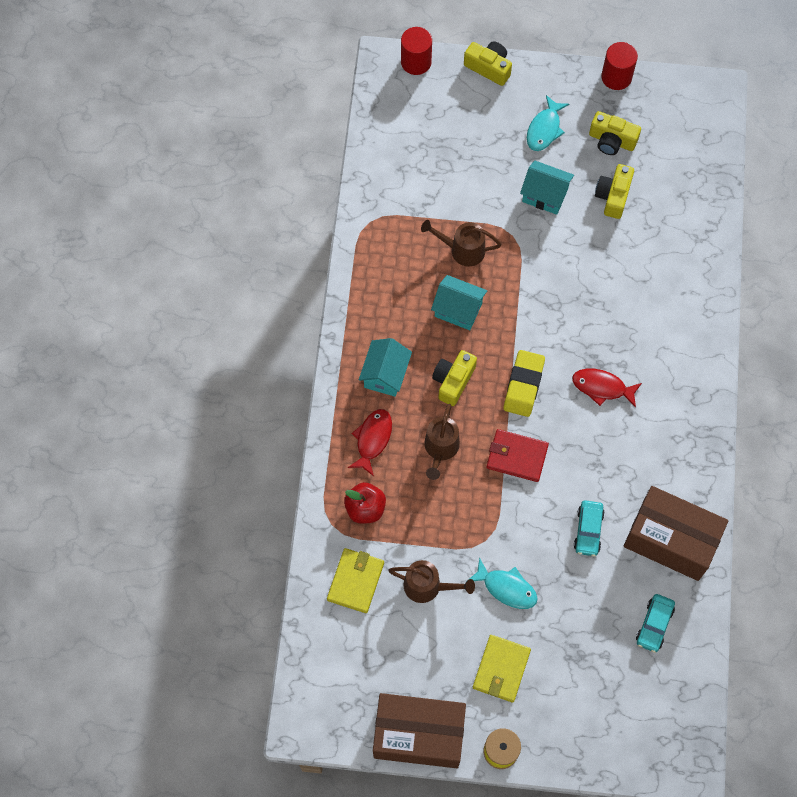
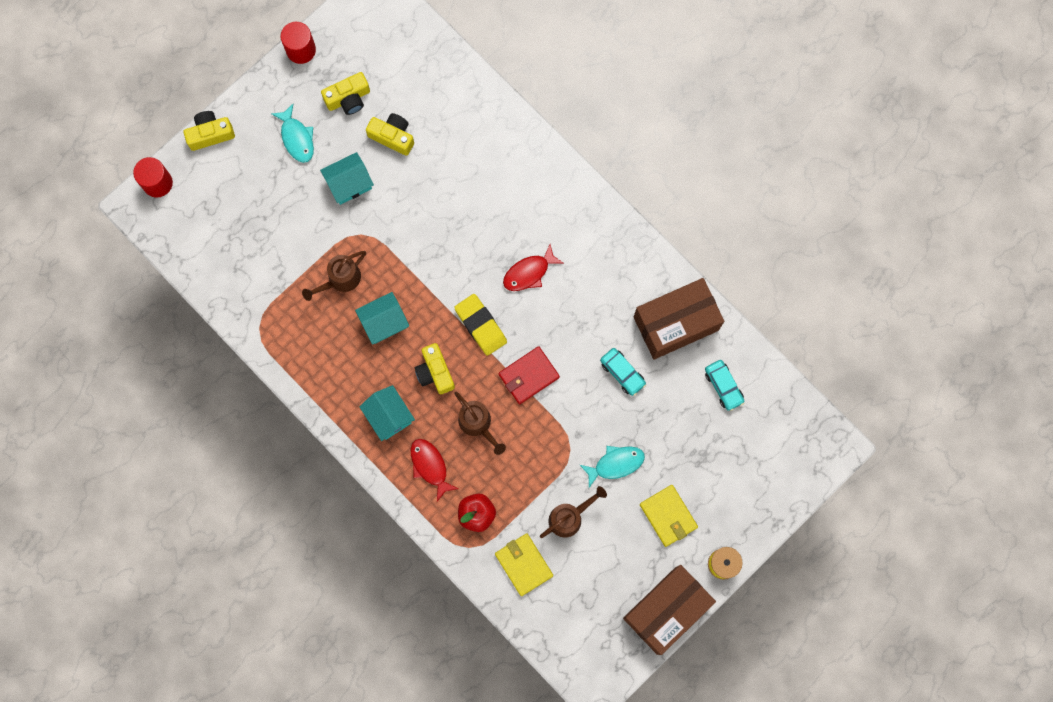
camera: 50 degrees left, 10 degrees up
yellow camera [595,164,634,219] -> yellow camera turned 150 degrees clockwise [366,113,414,156]

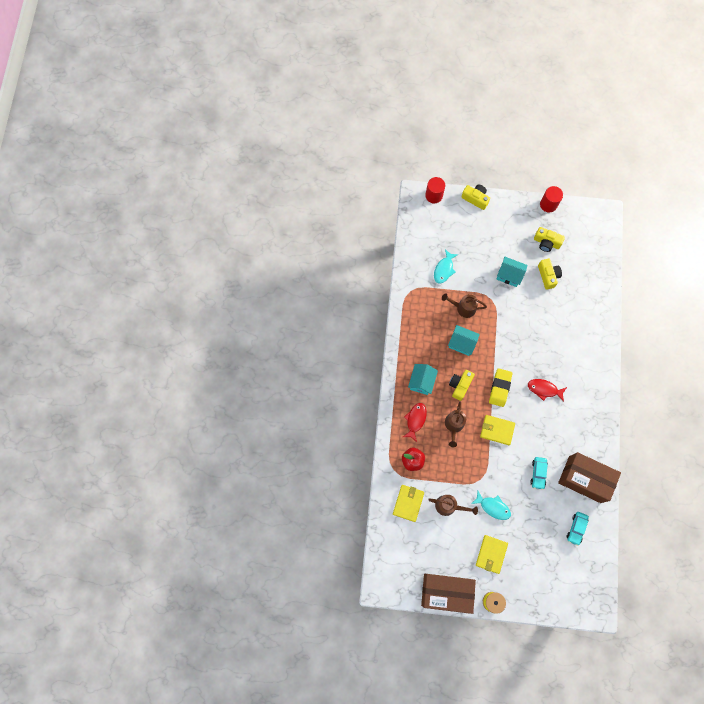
camera: 50 degrees right, 5 degrees down
turquoise fish [271,104,314,163] -> turquoise fish moved to [434,249,458,284]
red wallet [499,346,560,404] -> yellow wallet [480,415,515,445]

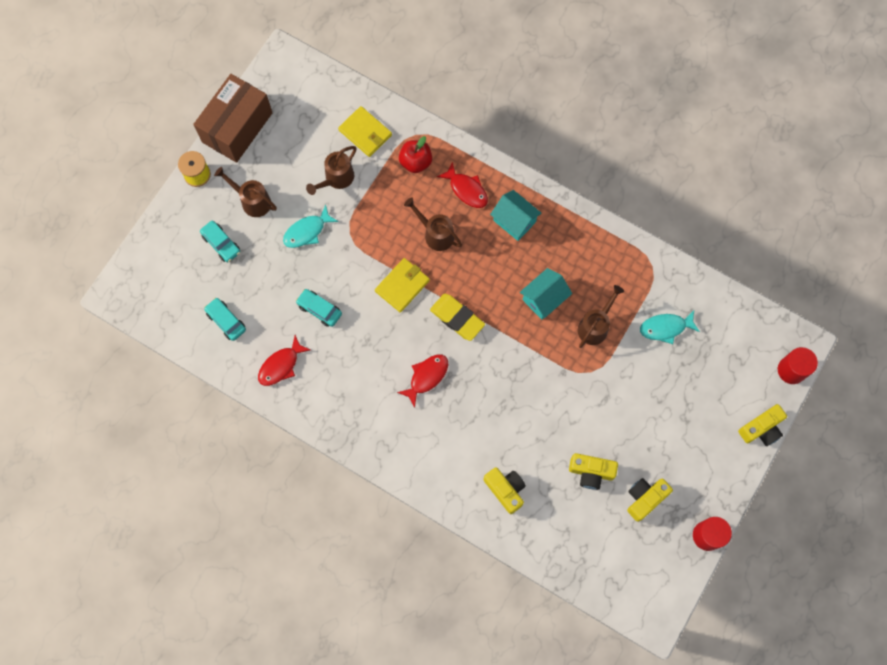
camera: 115 degrees right, 0 degrees up
turquoise fish [434,249,458,284] -> turquoise fish turned 60 degrees counterclockwise [640,311,700,344]
yellow camera [449,370,475,401] -> yellow camera moved to [483,467,526,514]
yellow wallet [476,535,508,574] -> brown watering can [214,167,277,217]
turquoise house [497,257,527,287] -> none
brown box [558,452,621,503] -> red fish [258,335,311,386]
none -> turquoise car [200,221,240,262]

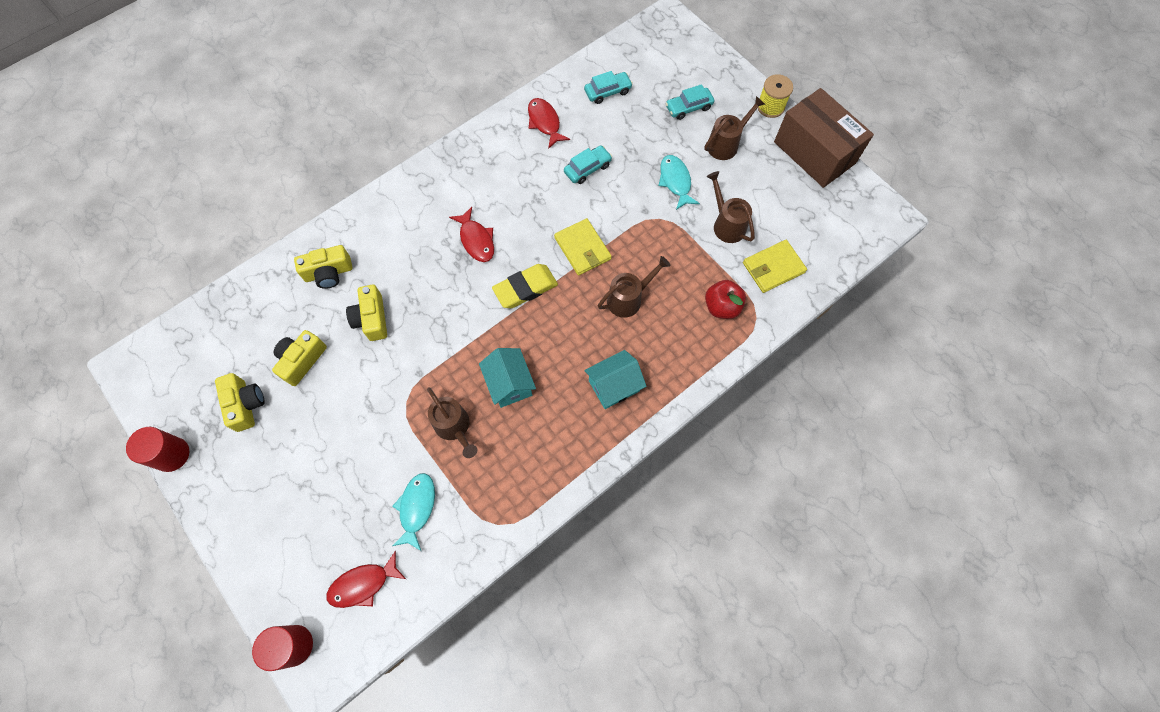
camera: 110 degrees right, 5 degrees down
red fish [437,162,488,208] -> red fish moved to [326,550,406,608]
yellow camera [738,404,787,446] -> yellow camera moved to [346,285,387,341]

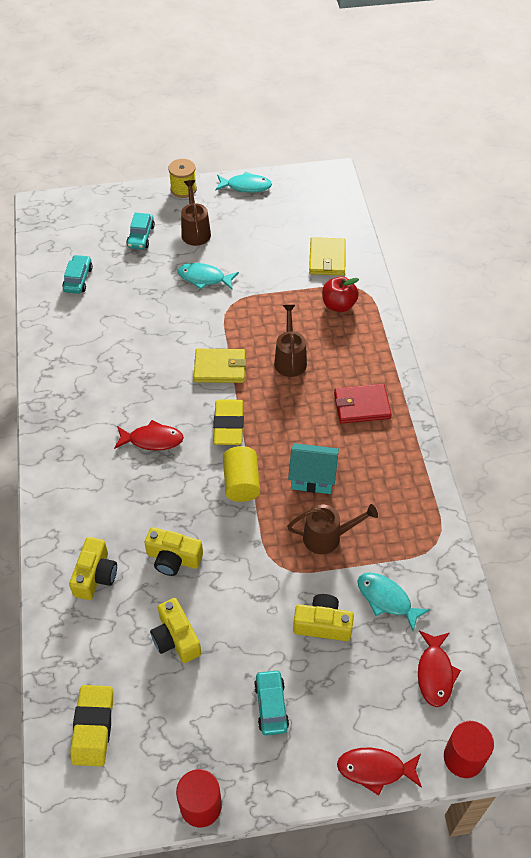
camera: 60 degrees left, 15 degrees down
yellow camera [215,373,265,432] -> yellow camera moved to [293,594,354,641]
red fish [528,98,570,149] -> red fish moved to [337,748,422,796]
turquoise car [564,145,612,184] -> turquoise car moved to [254,669,289,736]
turquoise house [585,350,646,409] -> red wallet [334,384,392,423]
brown watering can [707,171,755,243] -> none
brown box [774,88,874,188] -> turquoise fish [215,171,272,193]
none -> yellow eraser [70,685,113,766]
none -> yellow cylinder [223,446,260,502]

